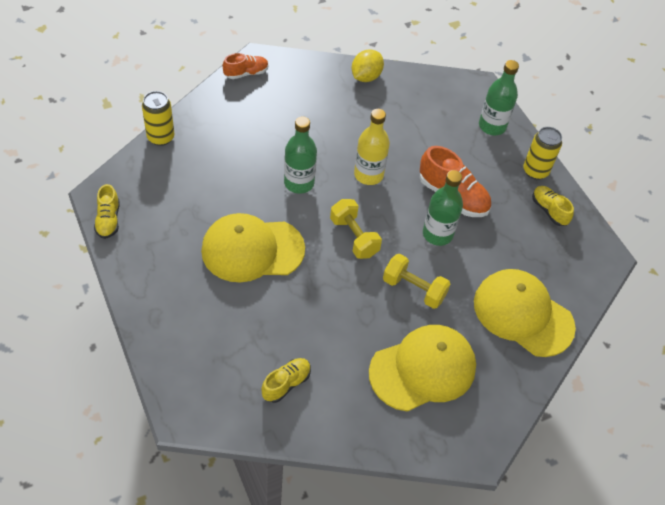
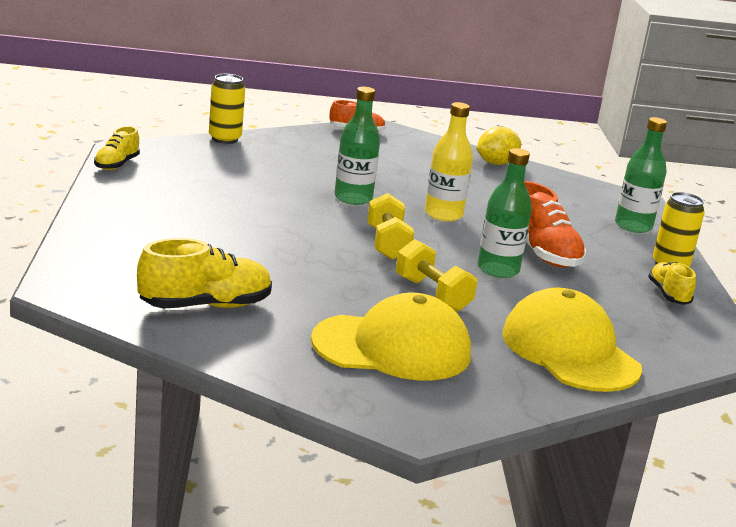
camera: 25 degrees right, 30 degrees down
yellow cap [201,213,305,282] -> none
yellow shoe [261,358,311,403] -> yellow shoe [137,238,272,309], size x1.65

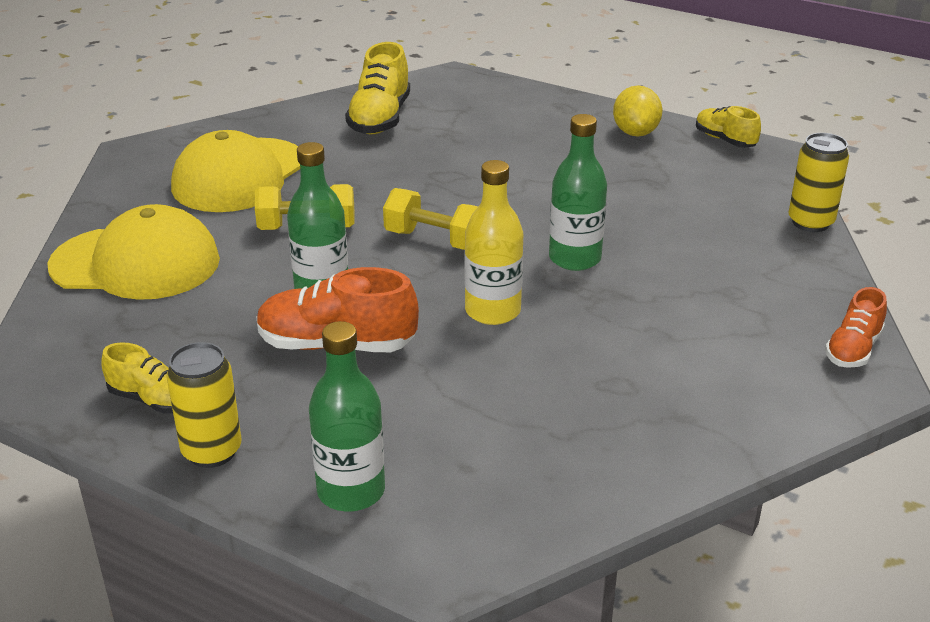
camera: 125 degrees right, 10 degrees up
yellow lemon [476,126,521,165] -> yellow lemon moved to [613,86,663,137]

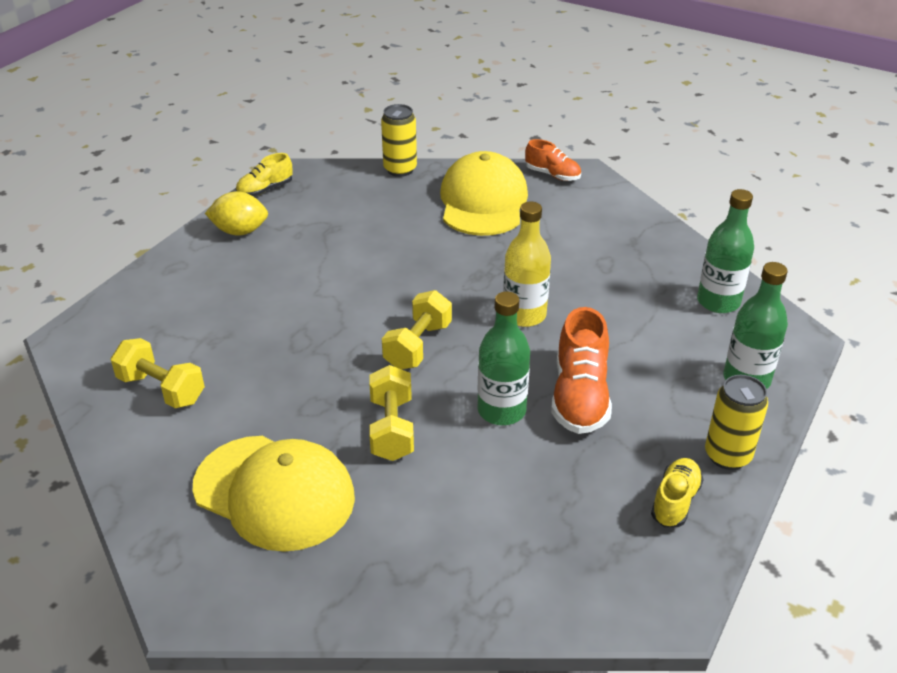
camera: 90 degrees left, 5 degrees up
yellow cap [47,204,220,300] -> yellow cap moved to [440,151,528,236]
yellow shoe [345,42,410,134] -> yellow dumbbell [111,338,205,408]
green bottle [549,114,607,271] -> green bottle moved to [697,189,754,313]

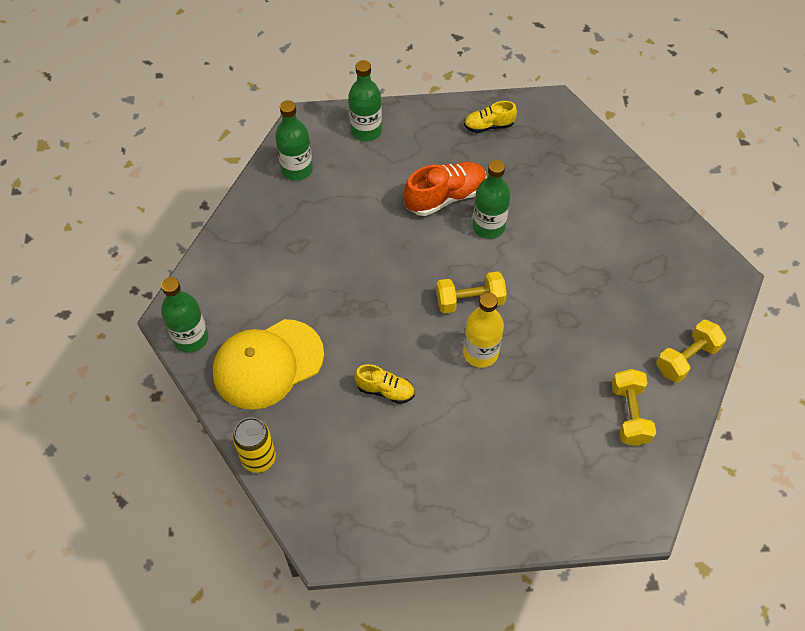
camera: 125 degrees left, 20 degrees up
yellow cap [193,436,355,552] -> none
yellow lemon [205,191,268,236] -> none
yellow shoe [236,153,293,197] -> yellow shoe moved to [354,364,415,404]
yellow dumbbell [369,365,414,461] -> yellow dumbbell moved to [656,320,726,383]
yellow bottle [503,202,551,327] -> yellow bottle moved to [463,293,504,368]
orange shoe [525,139,581,181] -> green bottle [161,277,208,353]
yellow can [705,375,768,470] -> none

